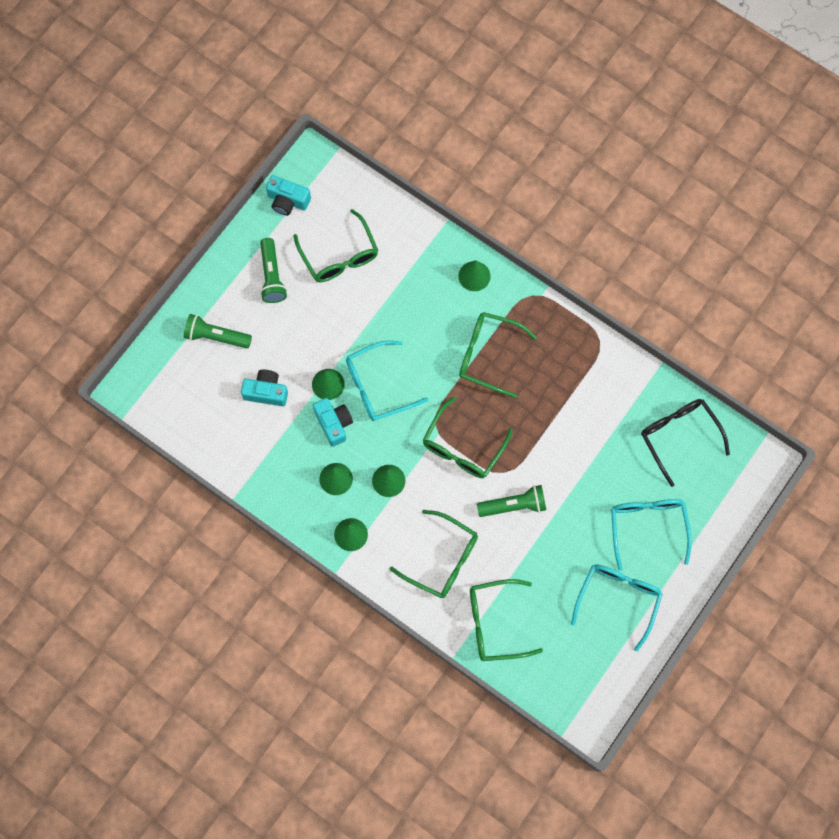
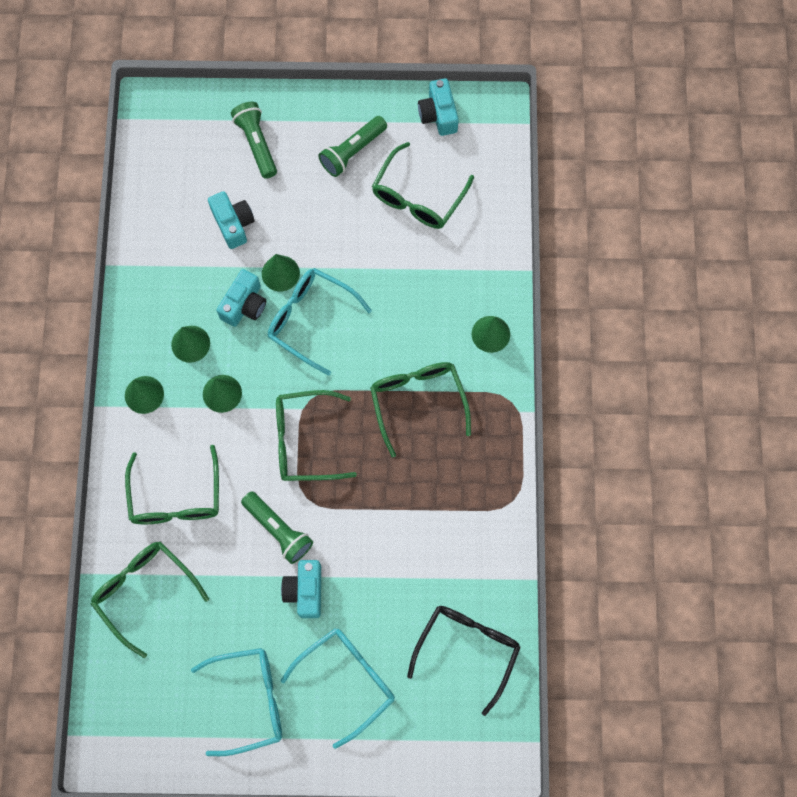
camera: 55 degrees right, 0 degrees up
none -> turquoise camera [281,560,321,618]

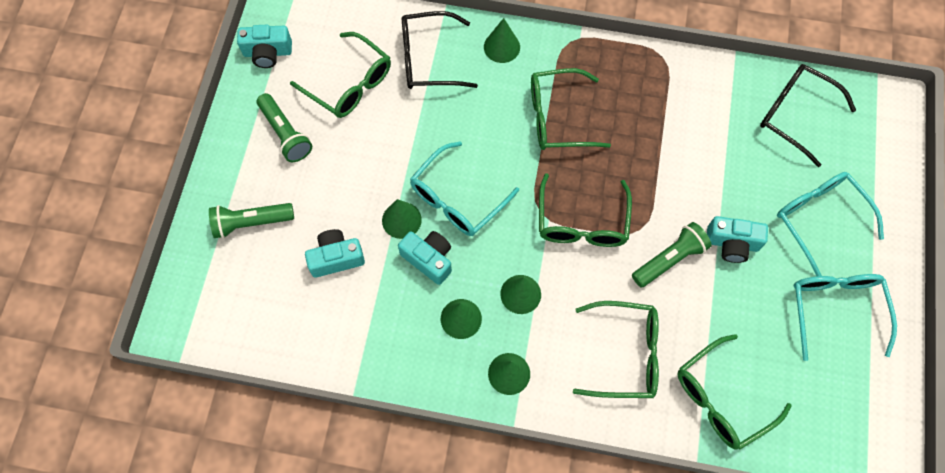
camera: 80 degrees left, 5 degrees down
none -> black glasses [402,11,478,89]

